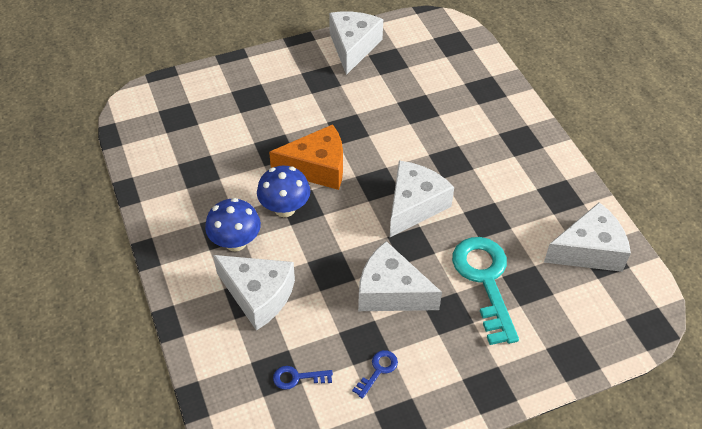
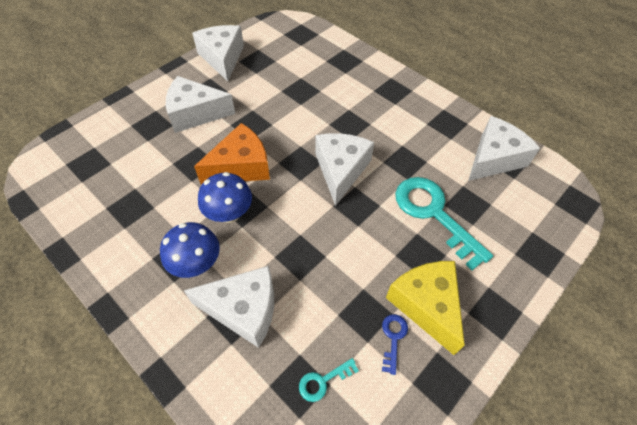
camera: 25 degrees left, 5 degrees up
blue key [273,366,333,390] -> turquoise key [299,358,359,402]
white cheese [358,241,442,311] -> white cheese moved to [166,76,235,133]
none -> yellow cheese [386,261,465,355]

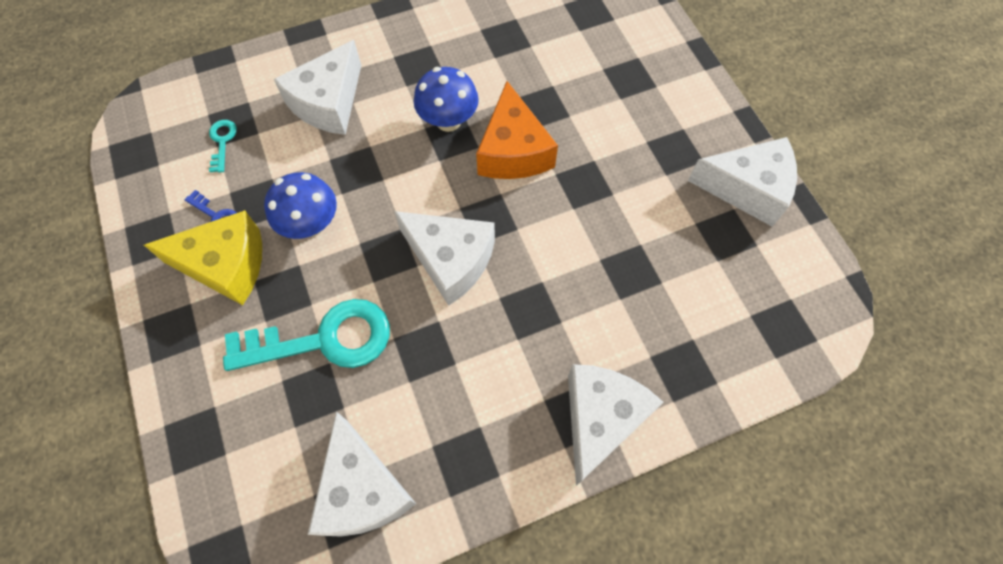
camera: 115 degrees right, 10 degrees up
blue mushroom [160,222,220,278] -> blue mushroom moved to [264,172,337,239]
white cheese [166,76,235,133] -> white cheese moved to [568,364,664,486]

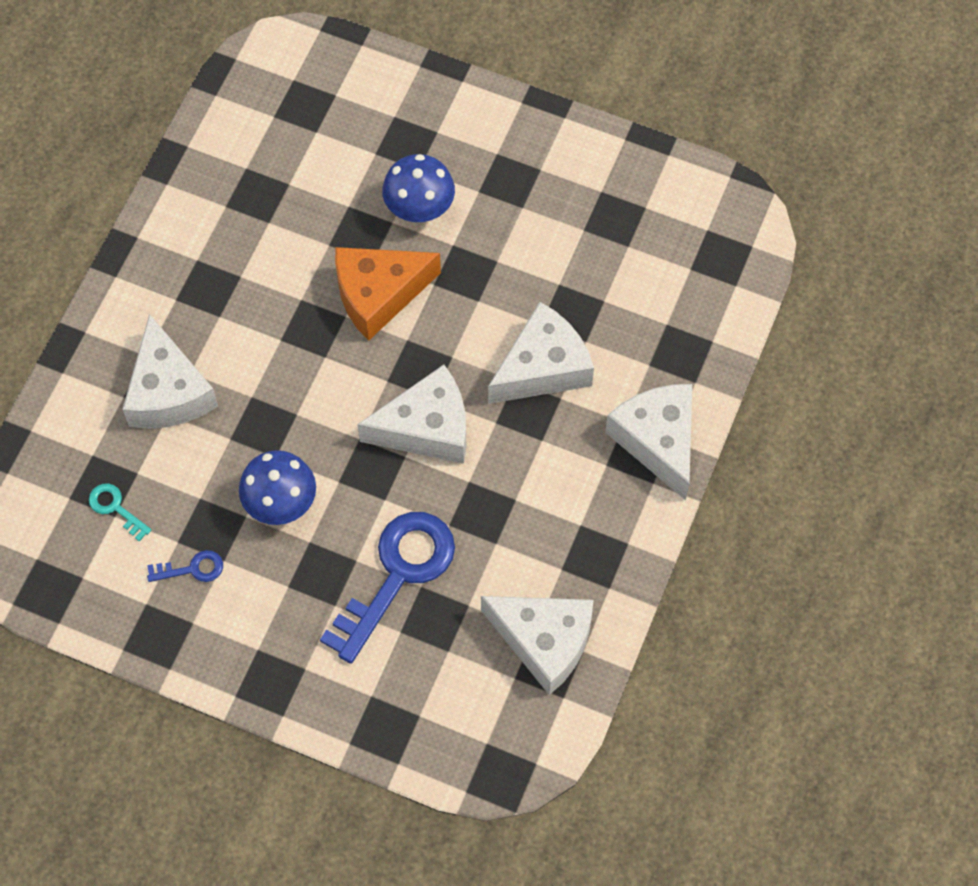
camera: 45 degrees left, 0 degrees up
yellow cheese [144,210,262,305] -> none
turquoise key [223,299,390,371] -> blue key [320,512,455,664]
blue mushroom [414,67,479,132] -> blue mushroom moved to [382,154,455,222]
orange cheese [476,81,558,179] -> orange cheese turned 120 degrees clockwise [335,247,441,340]
white cheese [688,137,797,227] -> white cheese moved to [488,302,594,404]

